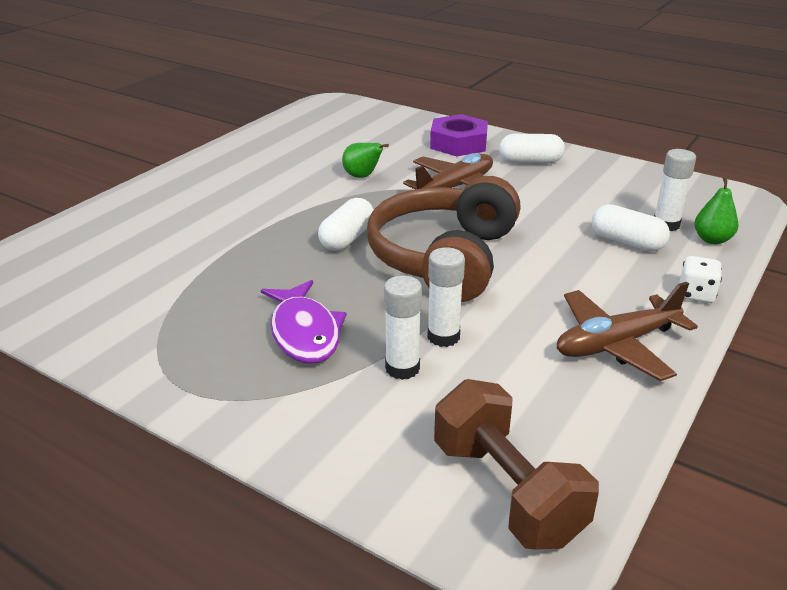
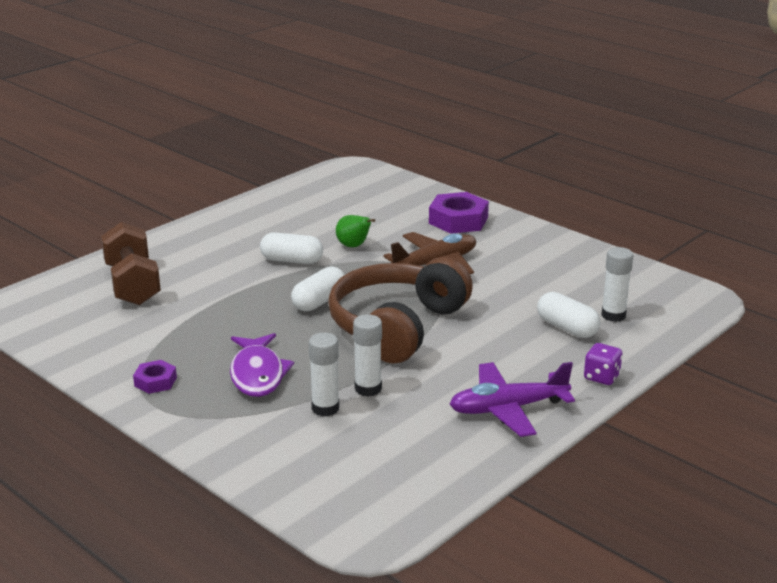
camera: 10 degrees right, 5 degrees down
brown dumbbell [434,379,599,550] -> brown dumbbell moved to [101,222,161,305]
white capsule [499,134,565,163] -> white capsule moved to [260,232,323,264]
brown plane [557,282,698,381] -> purple plane [449,362,575,437]
white dice [679,256,722,303] -> purple dice [584,343,623,385]
green pear [694,177,738,244] -> none
none -> purple nut [133,360,177,394]

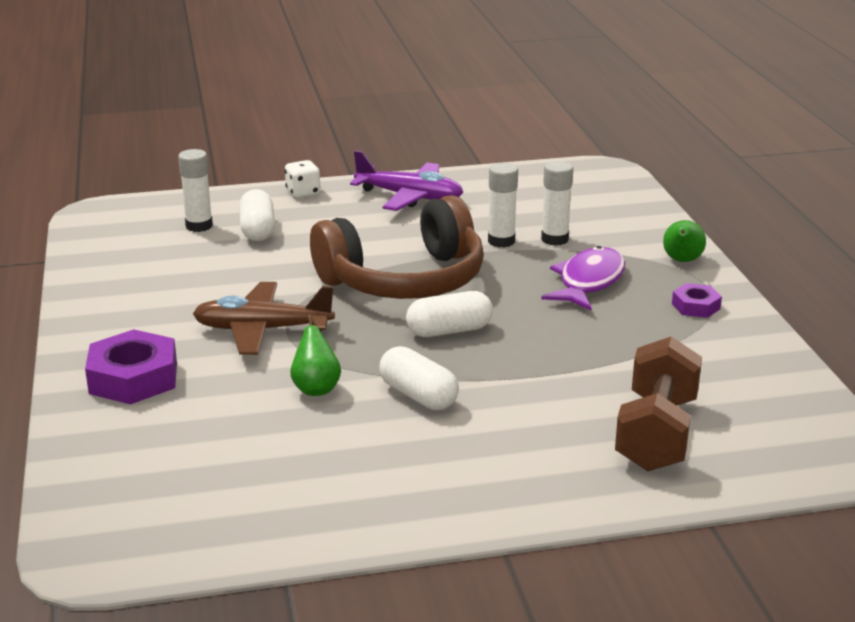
camera: 145 degrees left, 0 degrees up
purple dice [584,343,623,385] -> white dice [285,160,321,198]
none -> green pear [663,220,706,262]

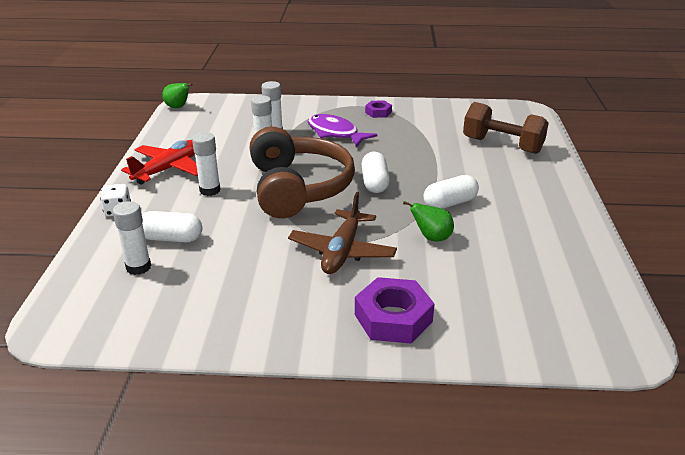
camera: 75 degrees left, 5 degrees up
purple plane [350,150,463,211] -> red plane [121,140,198,185]
green pear [663,220,706,262] -> green pear moved to [162,83,192,108]
none -> white glue stick [192,132,220,196]

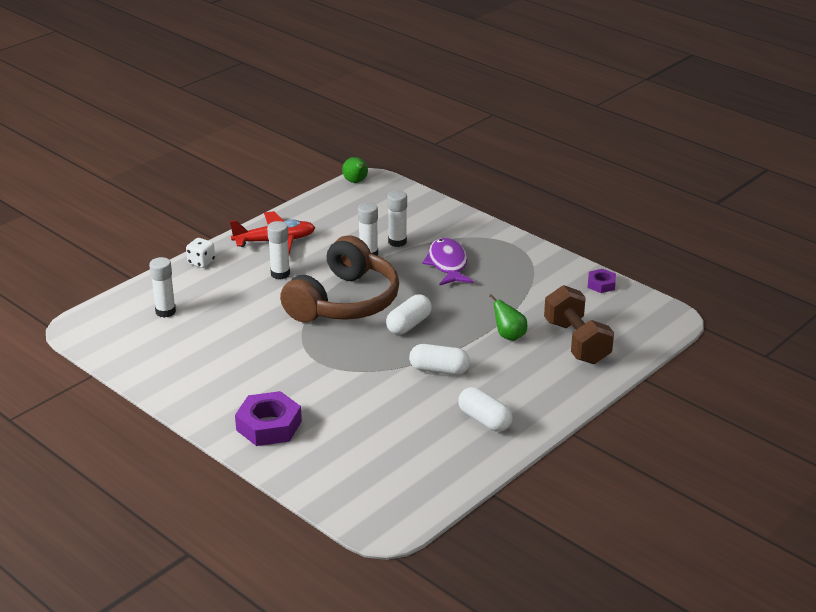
camera: 40 degrees right, 0 degrees up
white capsule [142,211,202,243] -> white capsule moved to [458,387,513,432]
brown plane [288,192,397,274] -> none
purple nut [365,101,392,118] -> purple nut moved to [588,269,616,293]
green pear [403,201,454,241] -> green pear moved to [489,294,527,341]

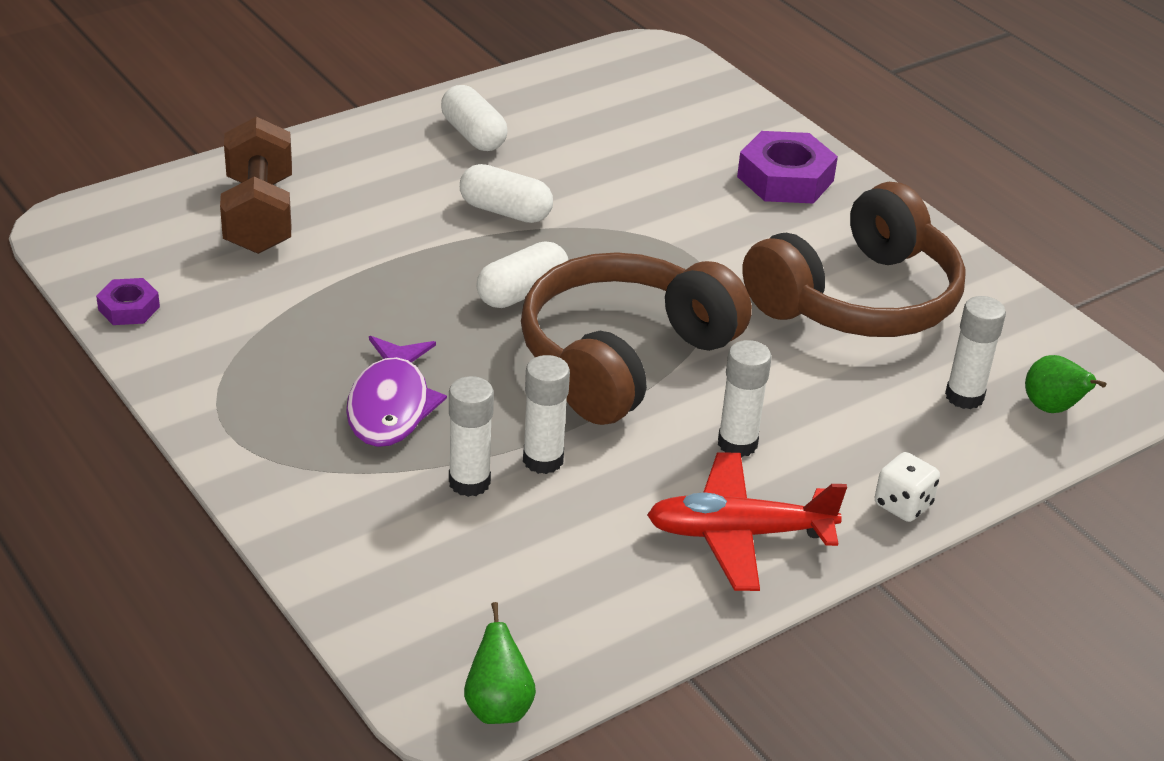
camera: 170 degrees left, 5 degrees up
green pear [489,294,527,341] -> green pear moved to [1025,355,1106,413]
none -> brown headphones [742,182,966,337]

